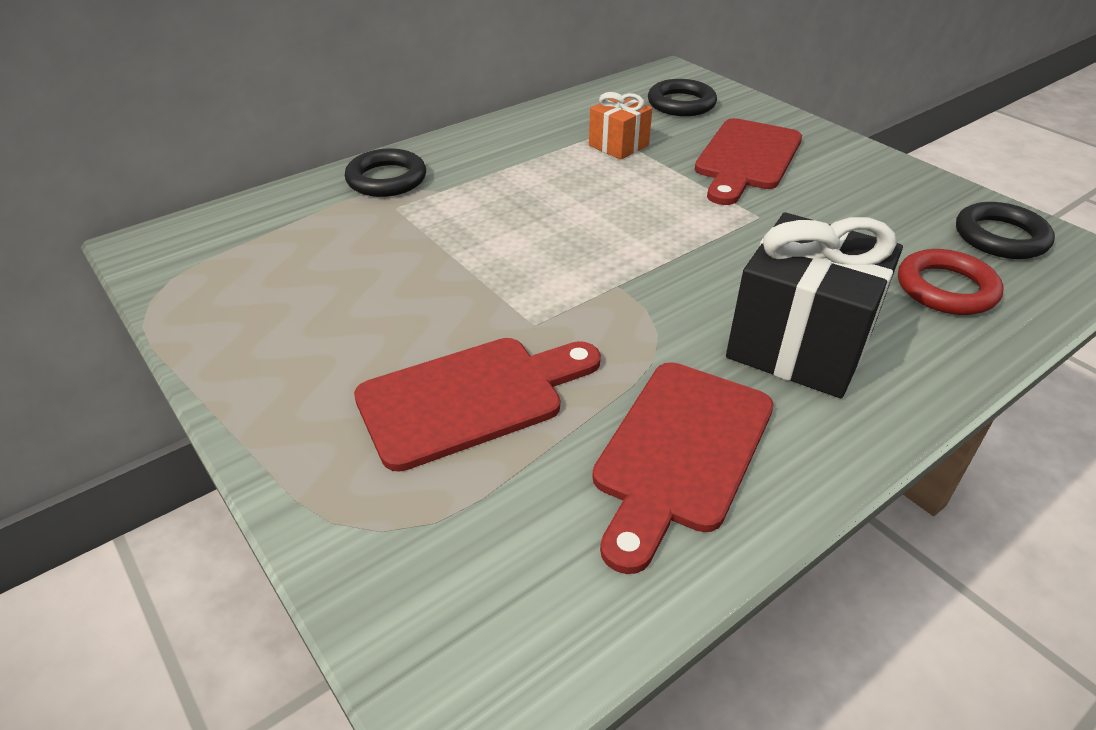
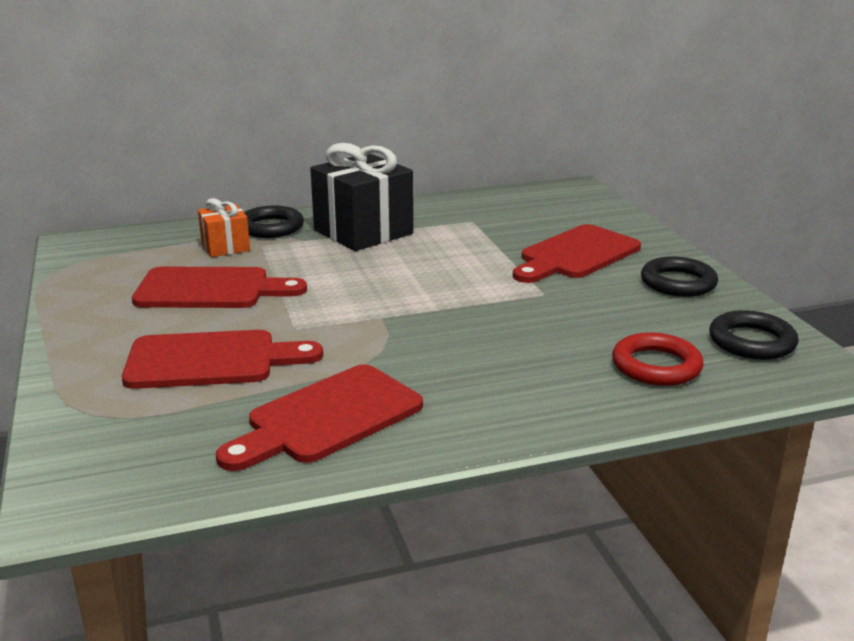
camera: 20 degrees right, 15 degrees down
orange gift [589,92,652,160] -> orange gift moved to [198,198,250,257]
black ring [648,79,717,116] -> black ring moved to [641,257,718,297]
black gift [726,212,903,398] -> black gift moved to [310,143,413,251]
none -> red cutting board [132,267,307,308]

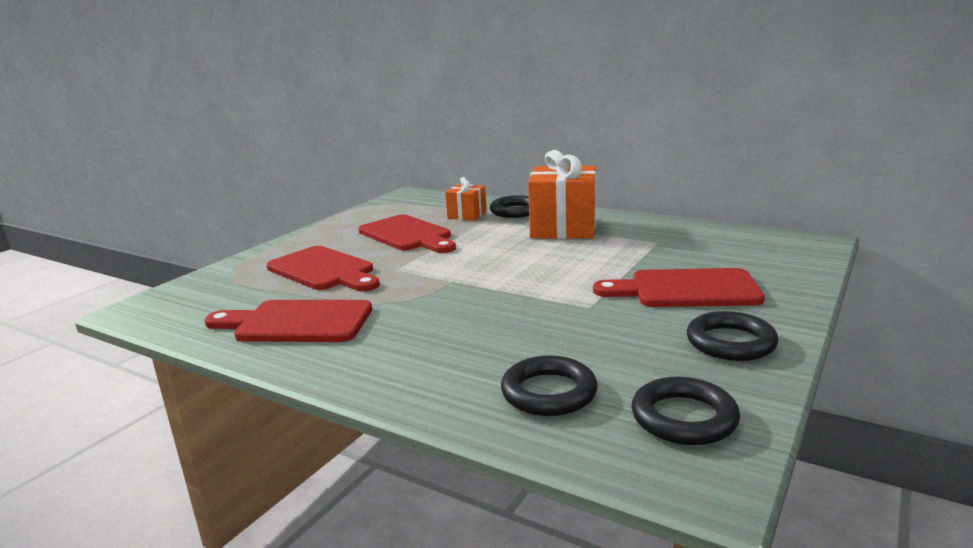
camera: 50 degrees right, 5 degrees down
black gift [310,143,413,251] -> orange gift [528,150,596,239]
red ring [612,332,704,386] -> black ring [501,355,598,416]

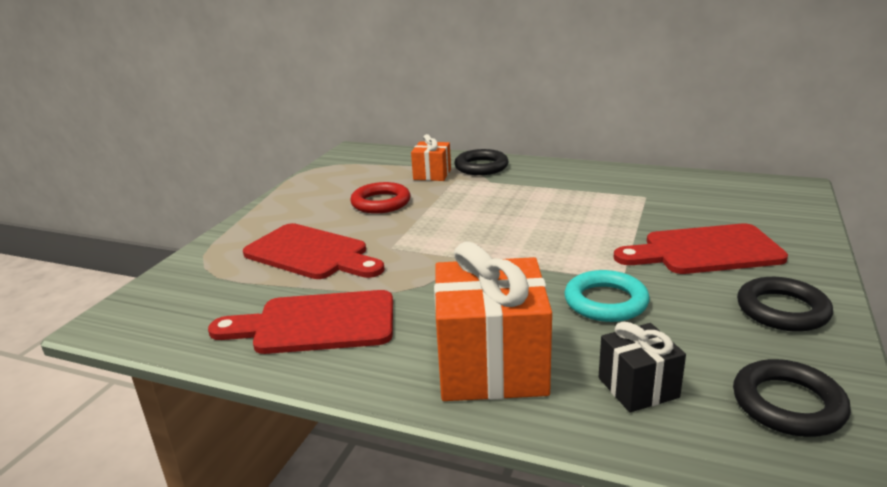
camera: 10 degrees left, 5 degrees up
red cutting board [358,215,456,253] -> red ring [350,182,410,214]
black ring [501,355,598,416] -> black gift [599,322,686,412]
orange gift [528,150,596,239] -> orange gift moved to [434,241,552,401]
none -> turquoise ring [564,270,650,322]

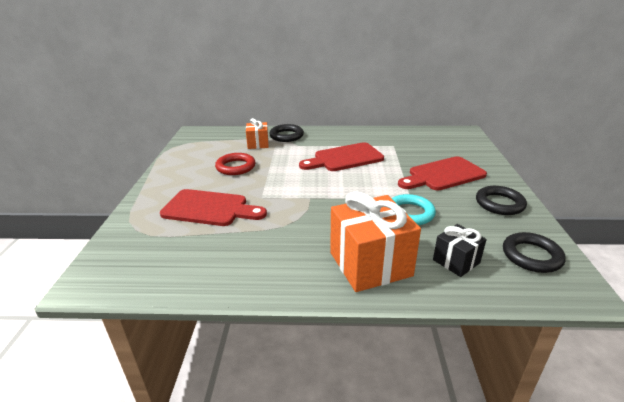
camera: 20 degrees left, 5 degrees up
red cutting board [208,290,393,354] -> red cutting board moved to [299,142,384,171]

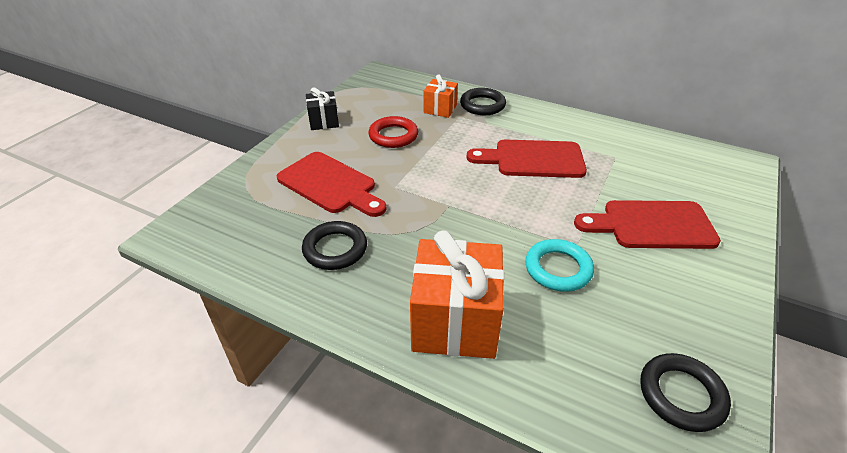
camera: 25 degrees right, 10 degrees up
black gift [433,224,487,277] -> black gift moved to [306,87,339,130]
black ring [476,186,527,215] -> black ring moved to [302,221,367,270]

